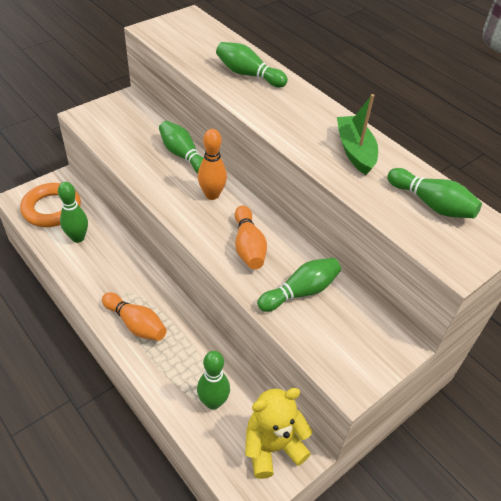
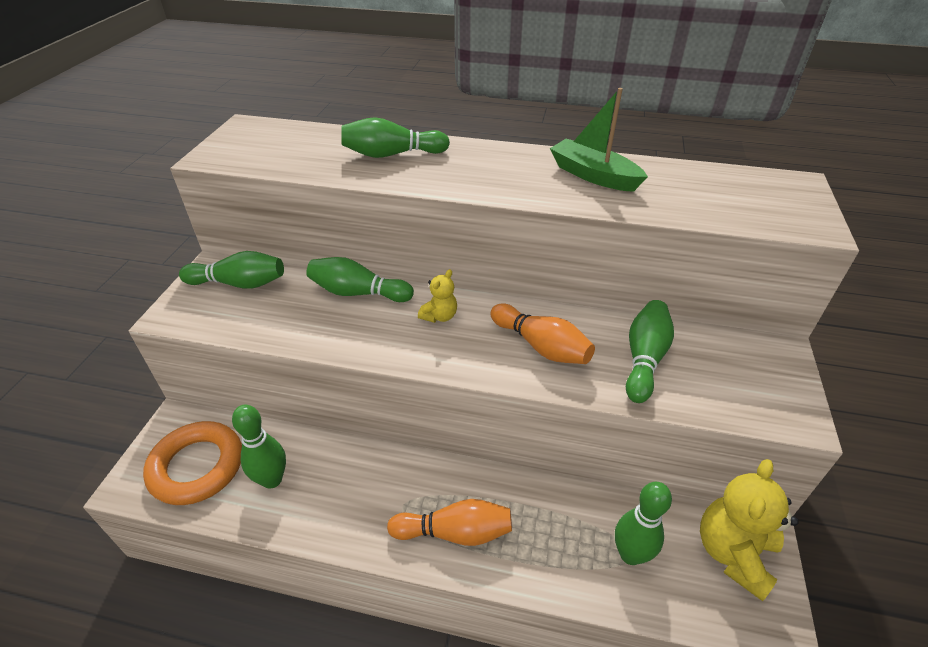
camera: 35 degrees left, 5 degrees down
orange bowling pin [198,129,227,200] -> yellow teddy bear [418,269,457,323]
green bowling pin [387,168,482,218] -> green bowling pin moved to [179,251,284,289]

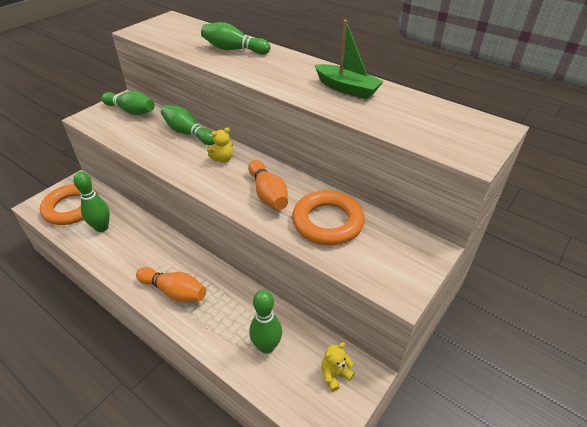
camera: 25 degrees right, 0 degrees up
green boat [550,88,648,192] -> green boat turned 150 degrees clockwise [315,20,384,99]
green bowling pin [626,300,674,403] -> orange ring [292,190,365,245]
yellow teddy bear [700,459,799,601] -> yellow teddy bear [321,342,355,392], size x0.51

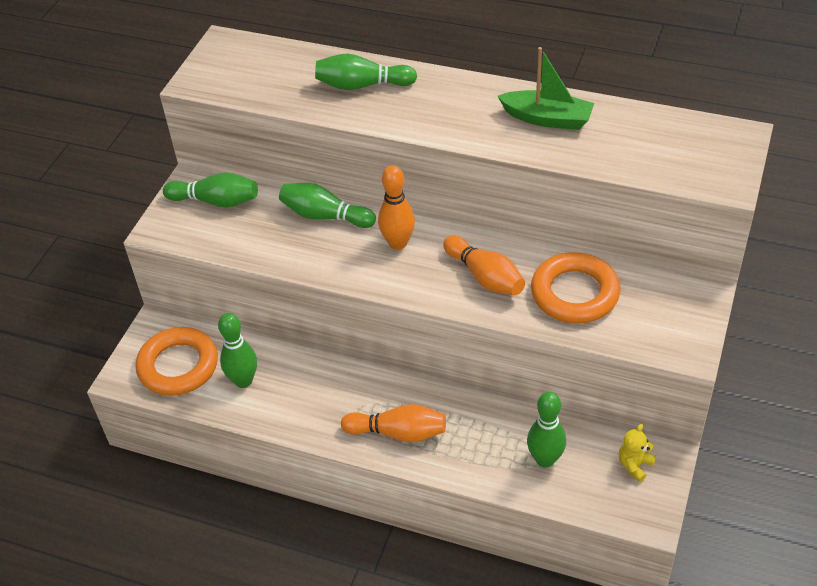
camera: 15 degrees left, 5 degrees up
yellow teddy bear [207,128,233,163] -> orange bowling pin [378,165,415,250]

